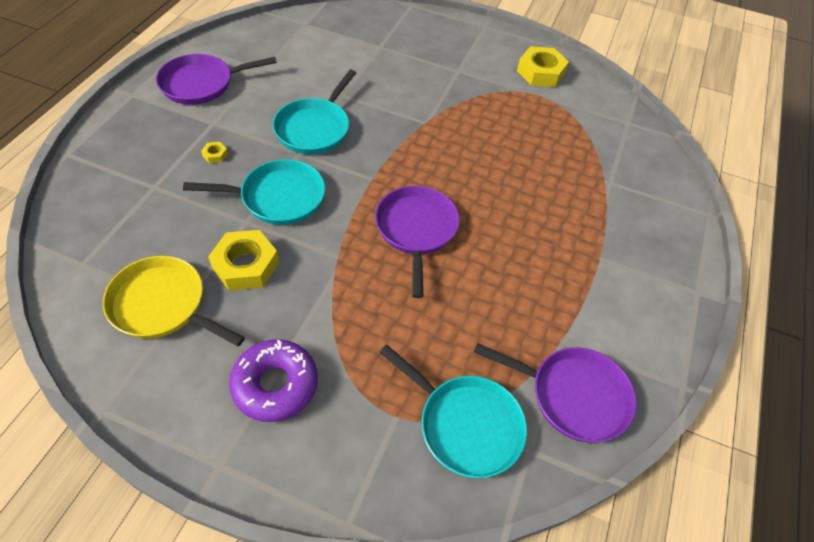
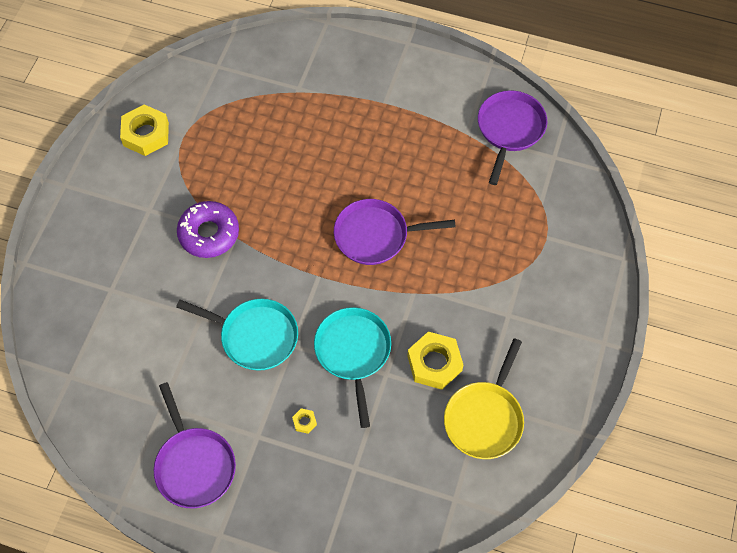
camera: 90 degrees left, 10 degrees up
purple donut [229,339,318,422] -> purple donut moved to [177,201,239,258]
turquoise pan [379,344,527,478] -> none

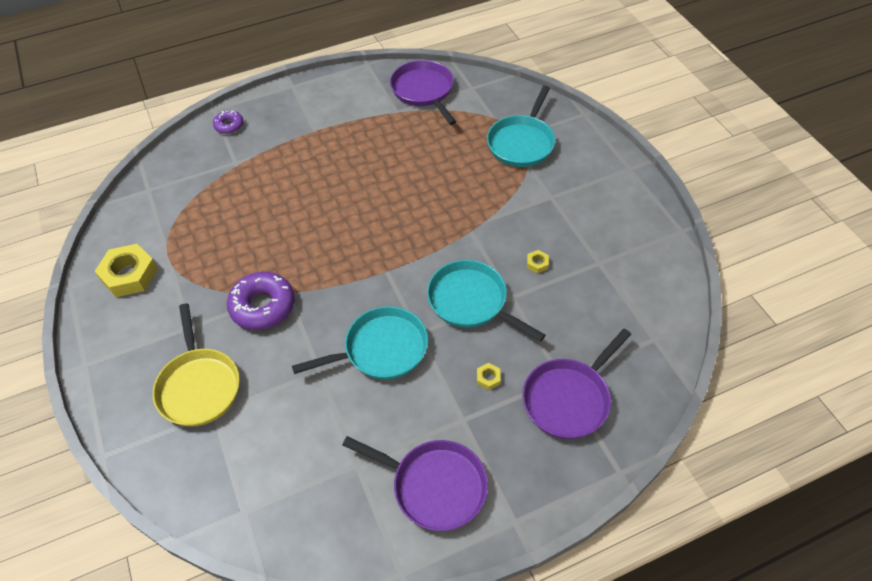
camera: 40 degrees left, 10 degrees down
purple pan [334,199,456,265] -> purple pan moved to [522,329,631,439]
yellow nut [407,332,463,390] -> yellow nut [527,250,549,273], size x0.43
yellow pan [444,338,524,459] -> yellow pan moved to [153,303,240,427]
none -> purple donut [213,110,244,134]
none -> turquoise pan [487,86,555,167]

